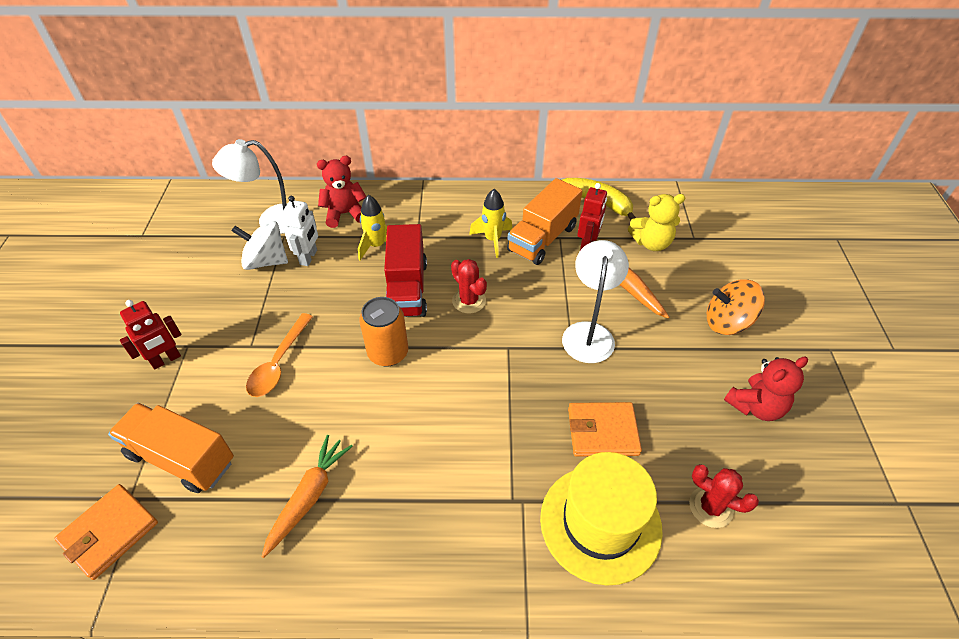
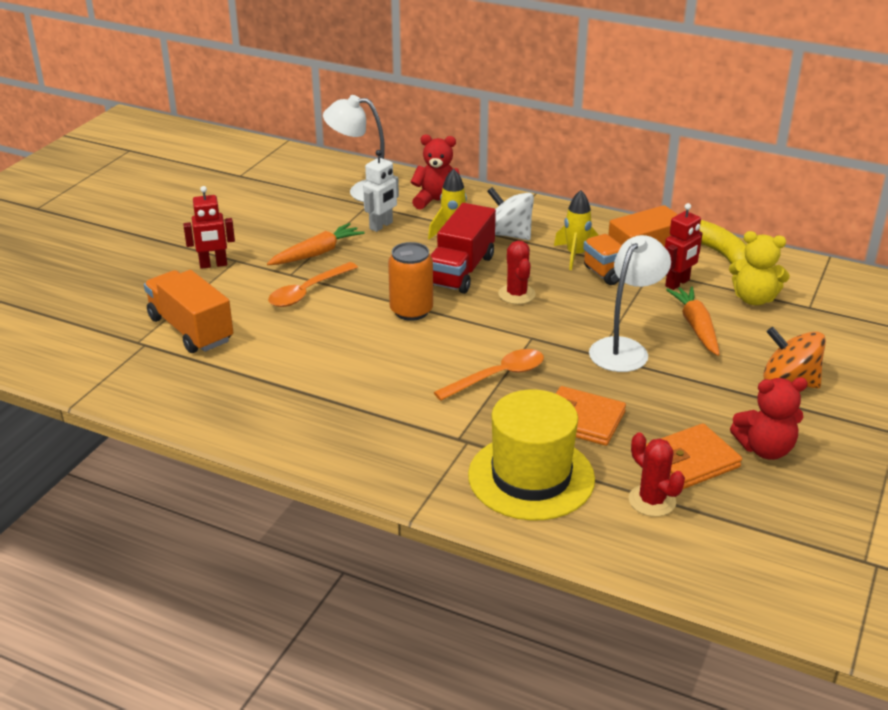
camera: 25 degrees right, 15 degrees down
orange wallet [54,484,158,580] -> orange wallet moved to [646,423,742,489]
white spinning top [231,221,288,270] -> white spinning top moved to [487,187,534,240]
orange carrot [261,435,353,558] -> orange carrot moved to [267,223,365,265]
none -> orange spoon [434,349,544,401]

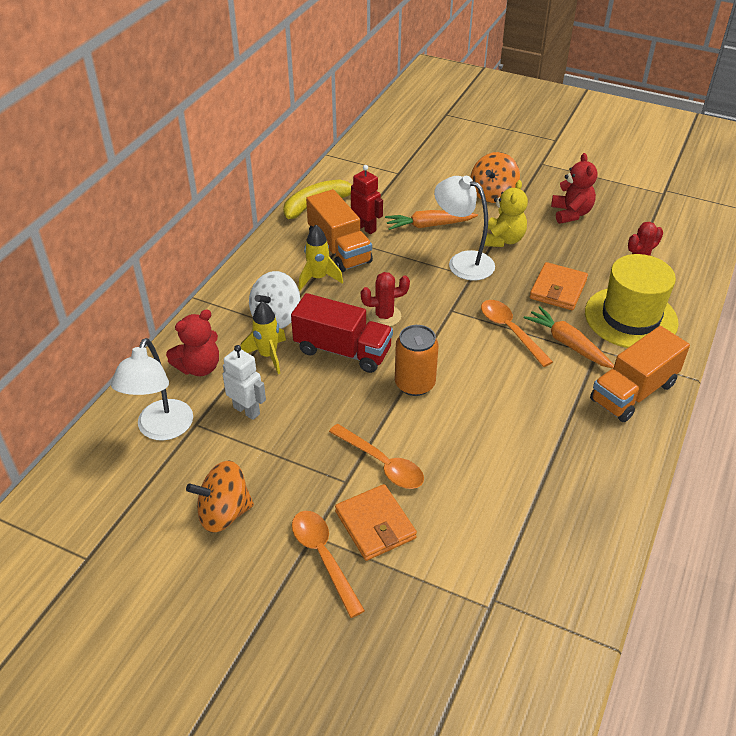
camera: 90 degrees left, 10 degrees up
orange truck [144,270,233,353] -> orange truck moved to [590,326,690,422]
red robot [183,186,235,269] -> orange spoon [292,511,365,618]
orange carrot [267,223,365,265] -> orange carrot moved to [524,306,614,369]
red teddy bear [410,135,460,210] -> red teddy bear turned 135 degrees counterclockwise [166,310,219,376]
orange wallet [646,423,742,489] -> orange wallet moved to [335,484,417,561]
yellow teddy bear [729,231,790,305] -> yellow teddy bear moved to [484,180,528,247]
none -> orange spinning top [186,460,254,533]

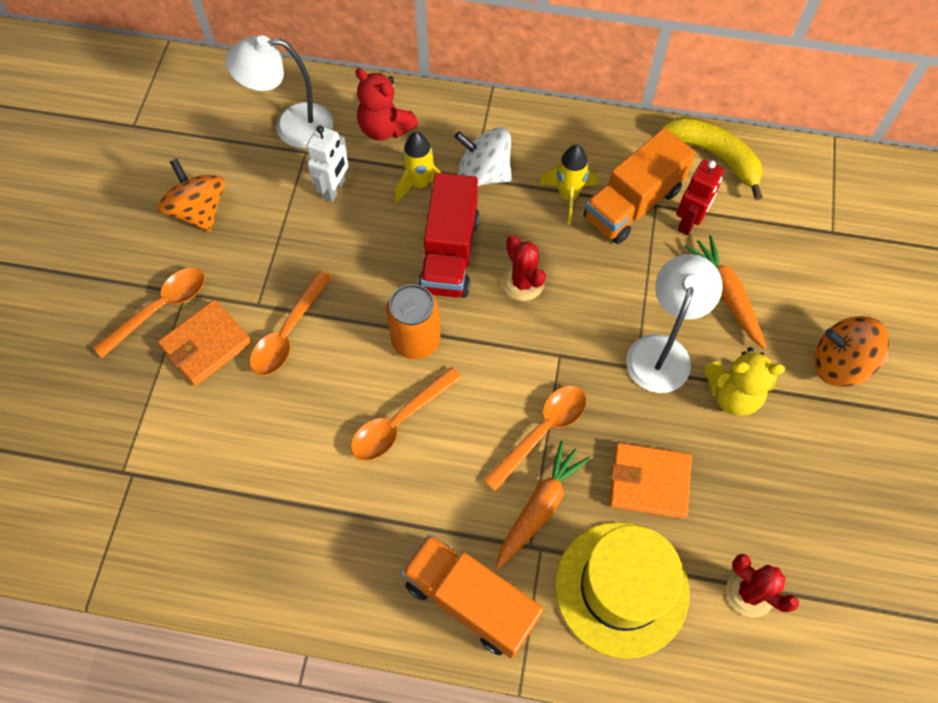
camera: 75 degrees right, 20 degrees up
red teddy bear [551,153,598,224] -> none
none -> orange spoon [351,367,462,461]

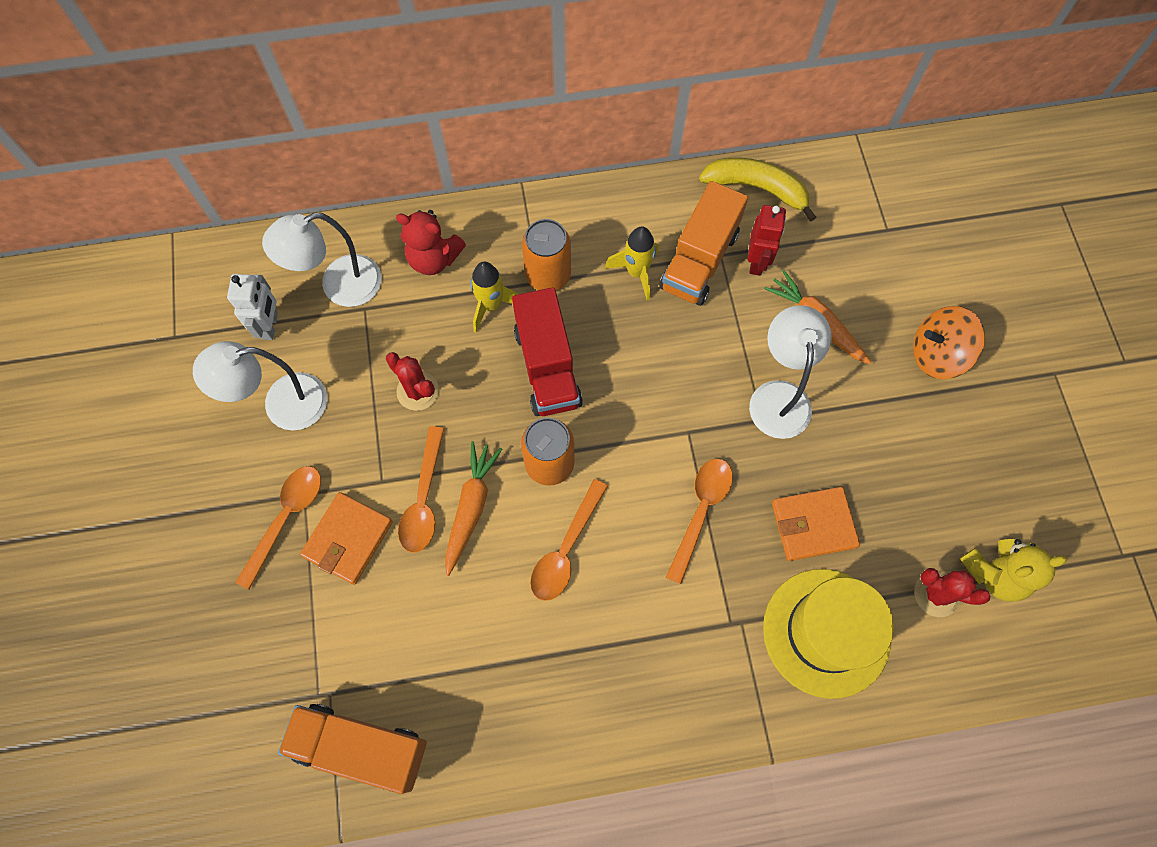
camera: 20 degrees left, 5 degrees up
orange spinning top [157,158,225,232] -> white lamp [193,341,327,430]
white robot [307,125,349,202] -> white robot moved to [227,274,278,340]
orange truck [401,534,543,659] -> orange truck moved to [278,704,427,794]
white spinning top [455,127,512,186] -> orange can [522,219,571,291]
orange carrot [496,440,590,569] -> orange carrot moved to [445,441,502,576]
red cactus [502,235,546,301] -> red cactus moved to [386,352,439,411]
yellow teddy bear [704,347,785,416] -> yellow teddy bear moved to [959,539,1067,602]

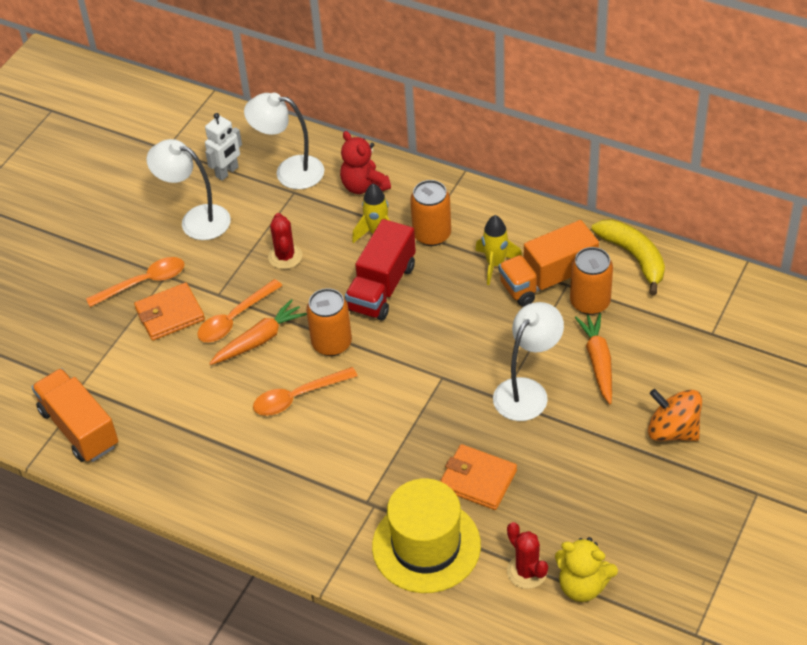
camera: 40 degrees right, 20 degrees down
orange spoon [666,458,733,584] -> none
red robot [747,205,786,276] -> orange can [570,247,613,315]

